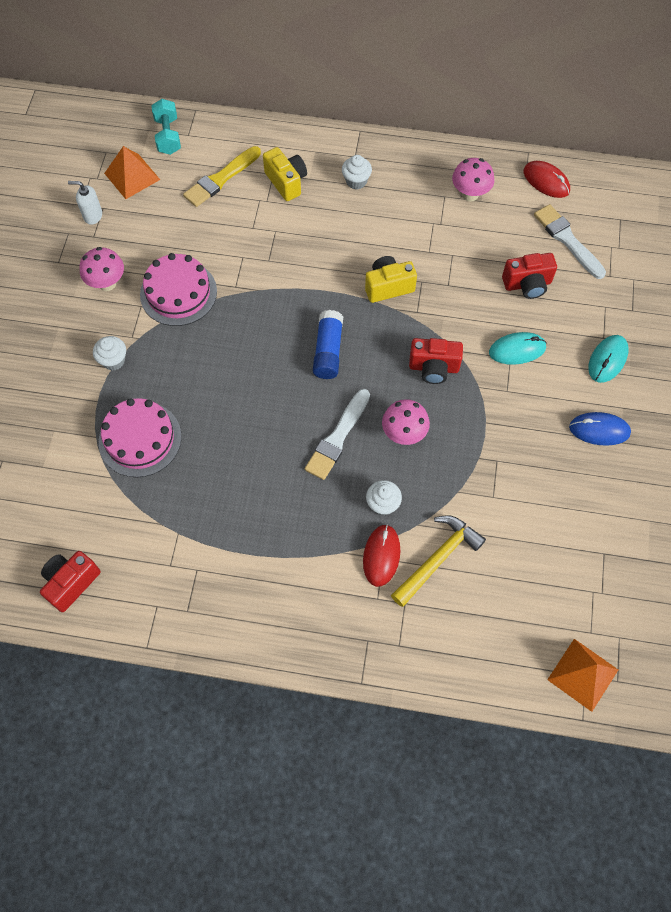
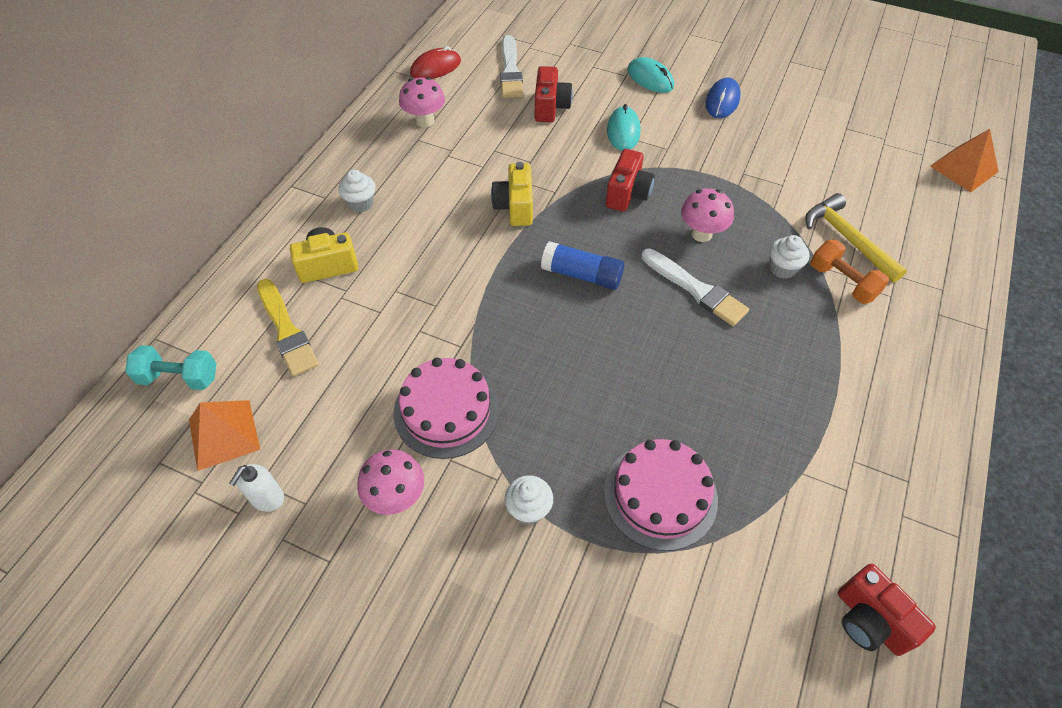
camera: 75 degrees left, 10 degrees down
red mouse [363,524,400,587] -> orange dumbbell [810,239,889,304]
white brush [534,204,606,279] -> white brush turned 75 degrees counterclockwise [500,35,523,98]

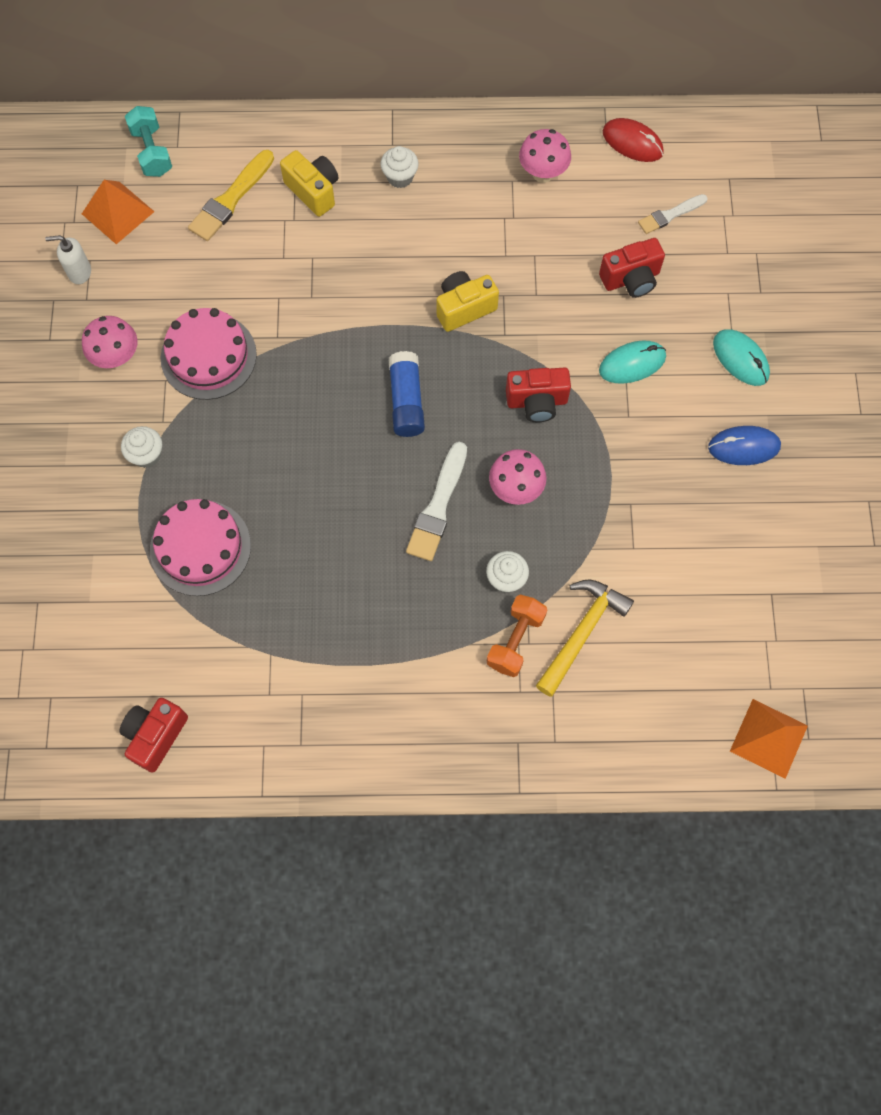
camera: 65 degrees right, 15 degrees up
white brush [500,35,523,98] -> white brush [638,194,708,234], size x0.64
turquoise mouse [627,57,674,93] -> turquoise mouse turned 60 degrees counterclockwise [713,329,770,386]

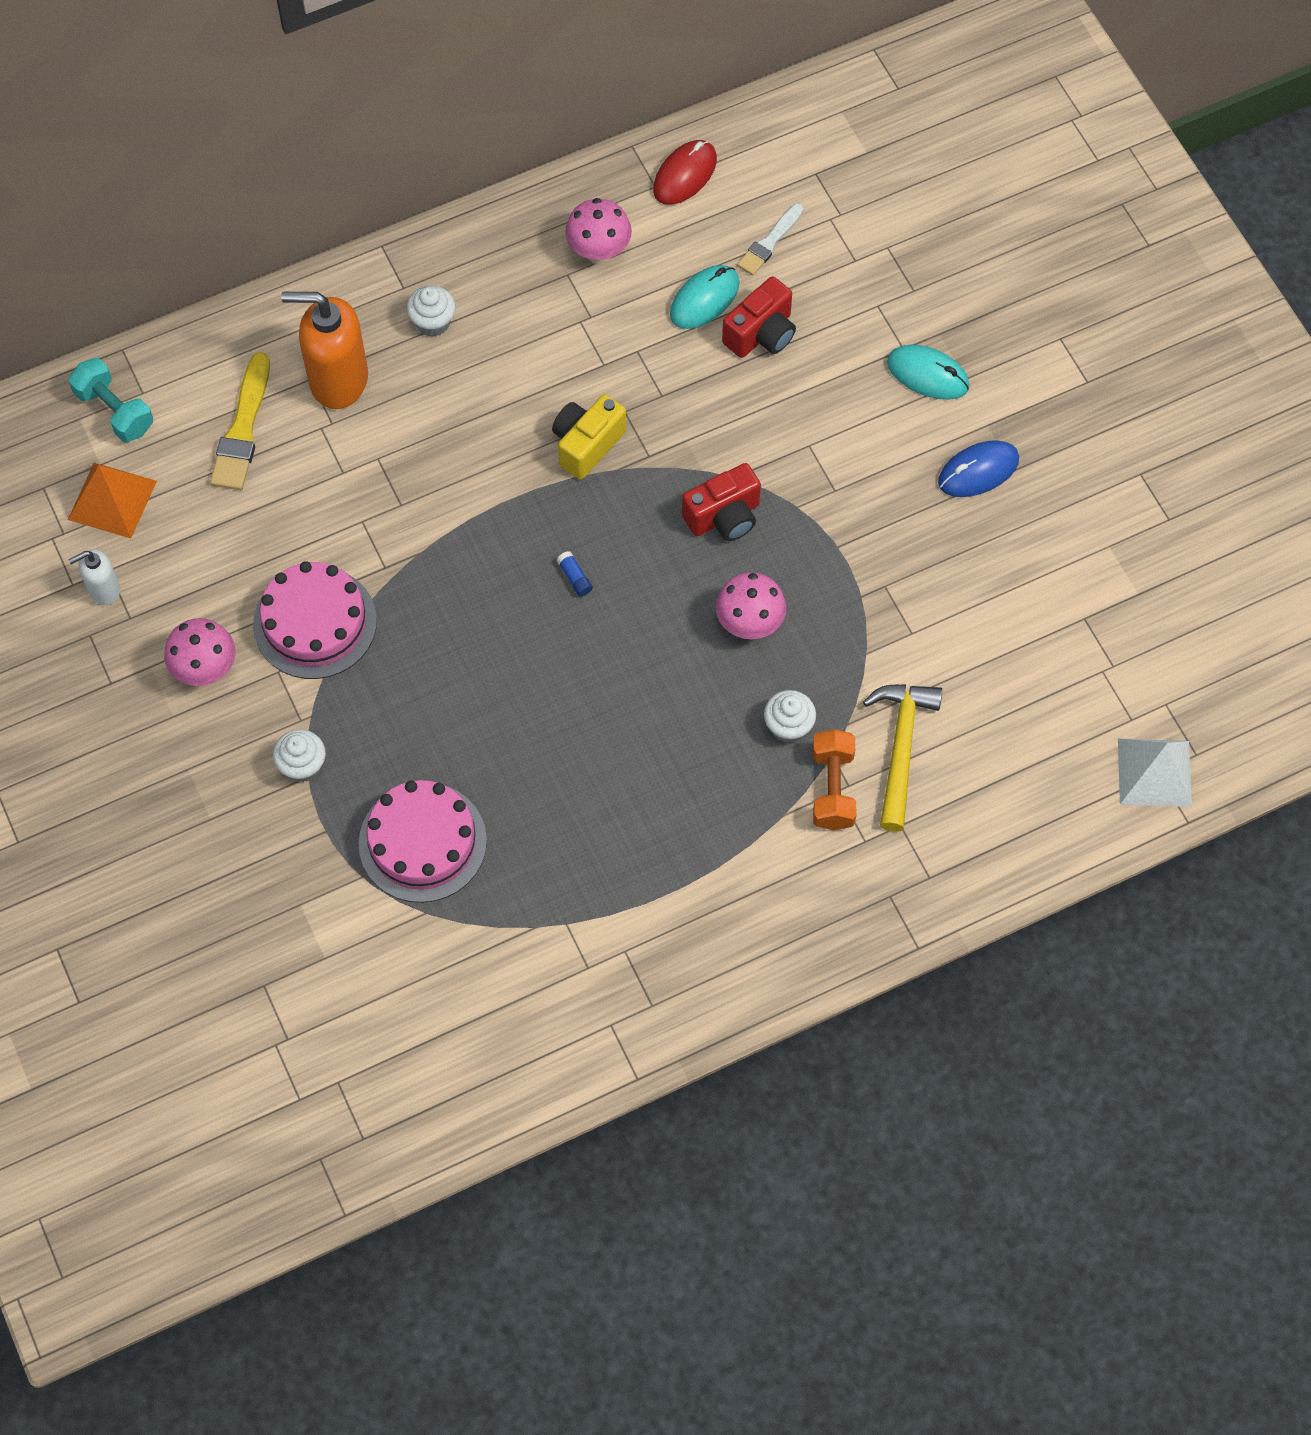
camera: 25 degrees left, 5 degrees down
red camera [119,698,188,773] -> none
yellow camera [280,150,338,217] -> orange soap dispenser [281,292,368,409]
blue glue stick [389,351,425,437] -> blue glue stick [556,551,593,596], size x0.45
white brush [406,442,467,561] -> none
turquoise mouse [599,341,666,384] -> turquoise mouse moved to [670,265,740,329]
red mouse [603,118,664,162] -> red mouse turned 60 degrees counterclockwise [653,140,717,205]
orange pyramid [730,699,808,779] -> white pyramid [1118,738,1192,807]

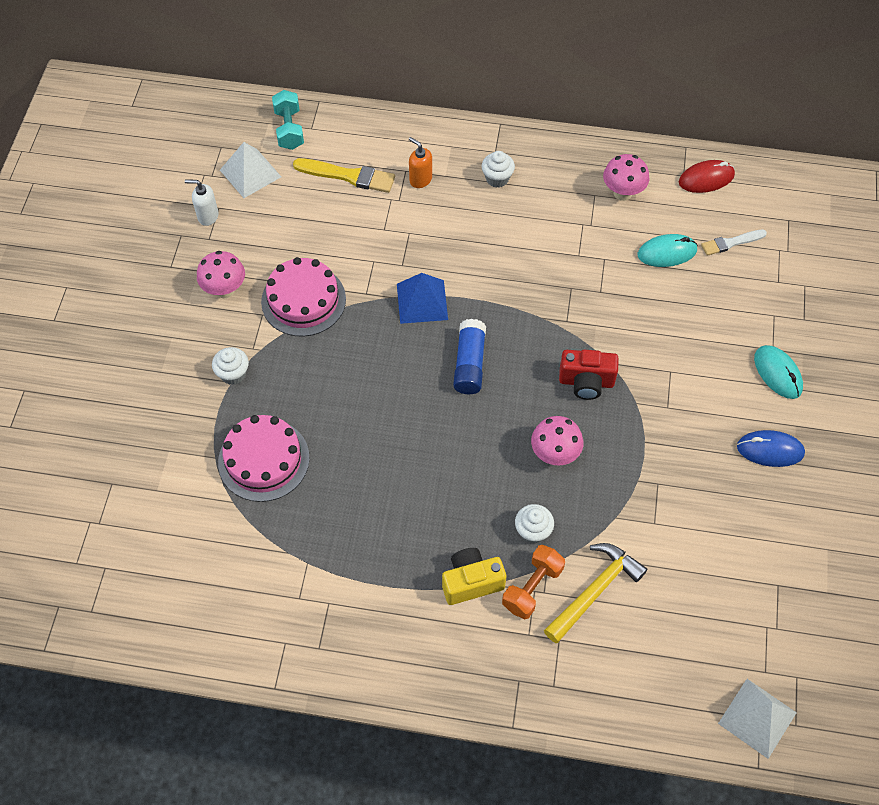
camera: 35 degrees right, 5 degrees down
orange pyramid [68,463,157,538] -> white pyramid [220,142,281,198]
yellow brush [210,352,270,490] -> yellow brush turned 120 degrees counterclockwise [293,158,395,193]
orange soap dispenser [281,292,368,409] -> orange soap dispenser [409,137,432,188], size x0.52
yellow camera [552,394,626,480] -> yellow camera moved to [442,548,506,605]
blue glue stick [556,551,593,596] -> blue glue stick [453,319,486,394], size x2.25
red camera [722,276,796,358] -> none
none -> blue pyramid [397,273,448,324]

